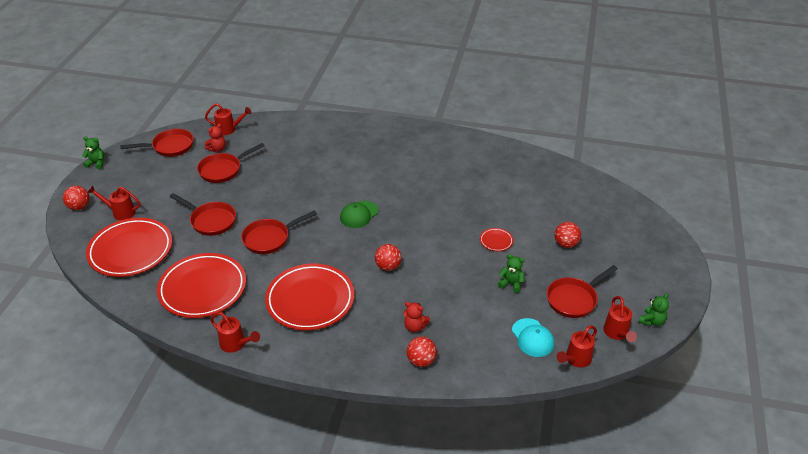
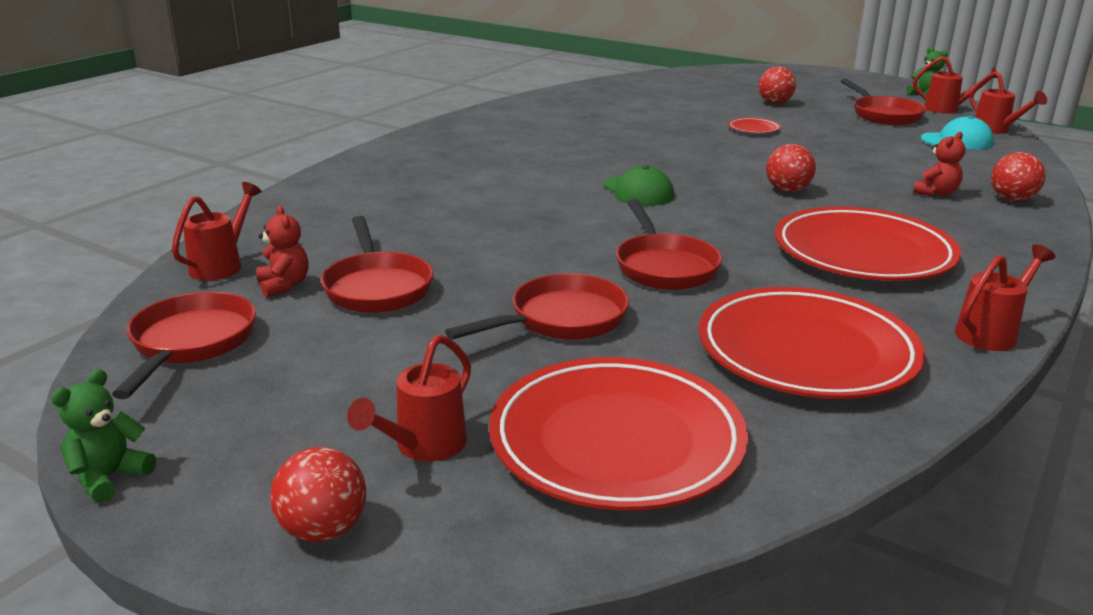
camera: 70 degrees left, 15 degrees down
green teddy bear [498,254,525,293] -> none

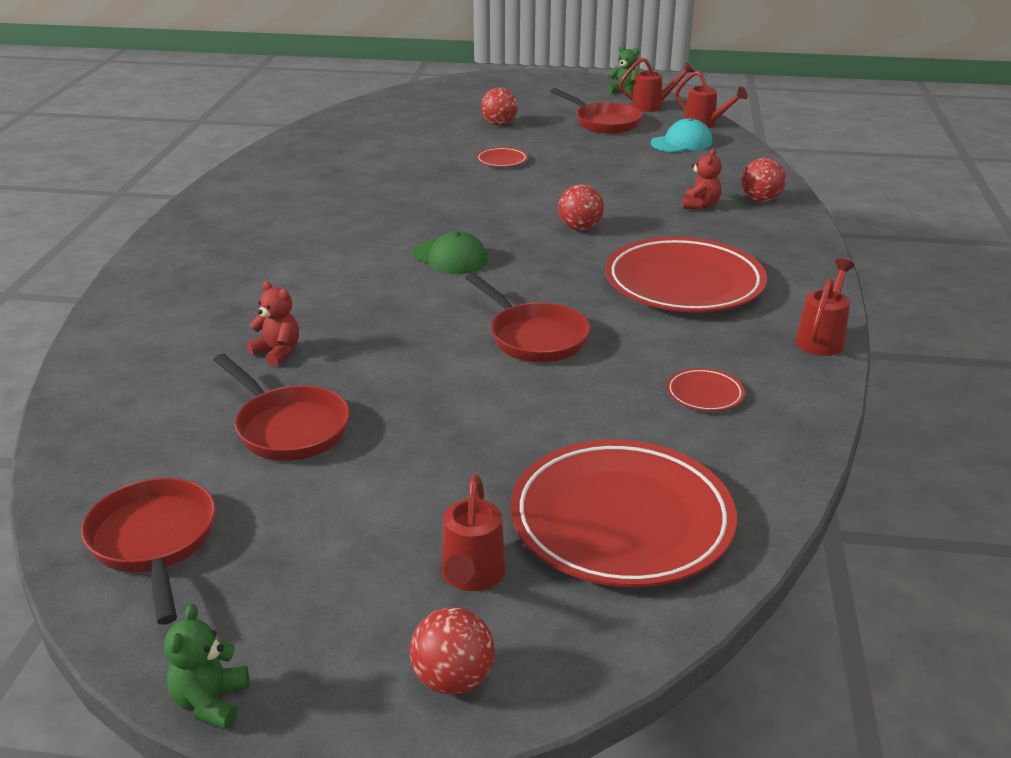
camera: 25 degrees left, 5 degrees up
red watering can [172,182,262,281] -> none
red teddy bear [256,206,308,297] -> red teddy bear moved to [247,281,299,366]
red pan [445,274,629,340] -> none
red plate [698,287,925,399] -> red plate [666,368,745,411], size x0.41

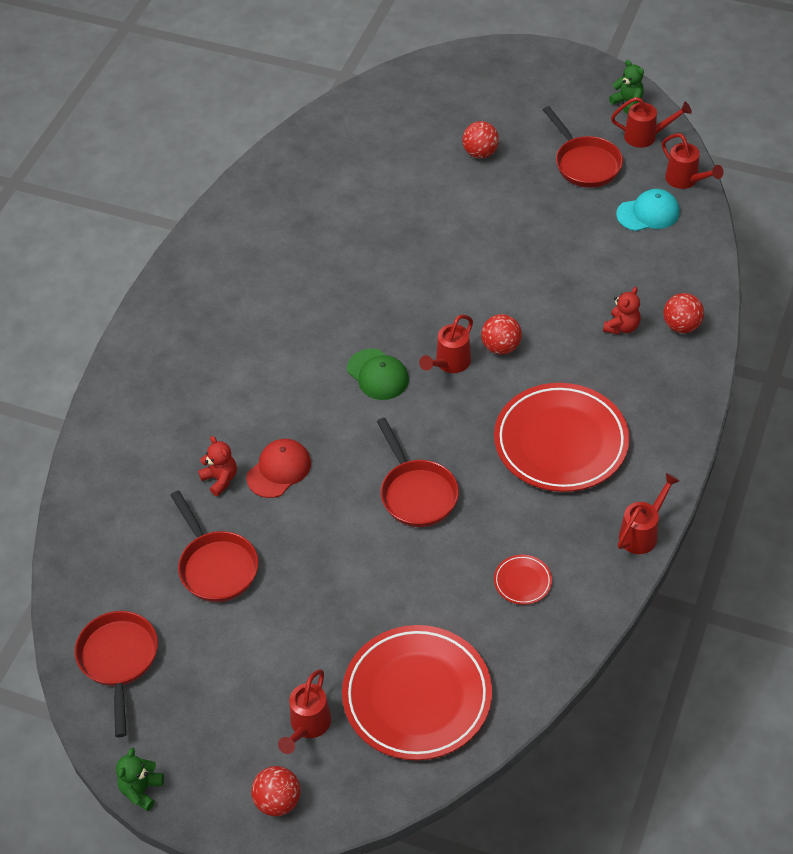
camera: 15 degrees right, 20 degrees up
red plate [476,147,528,167] -> none
none -> red cap [246,439,311,498]
none -> red watering can [419,315,473,373]

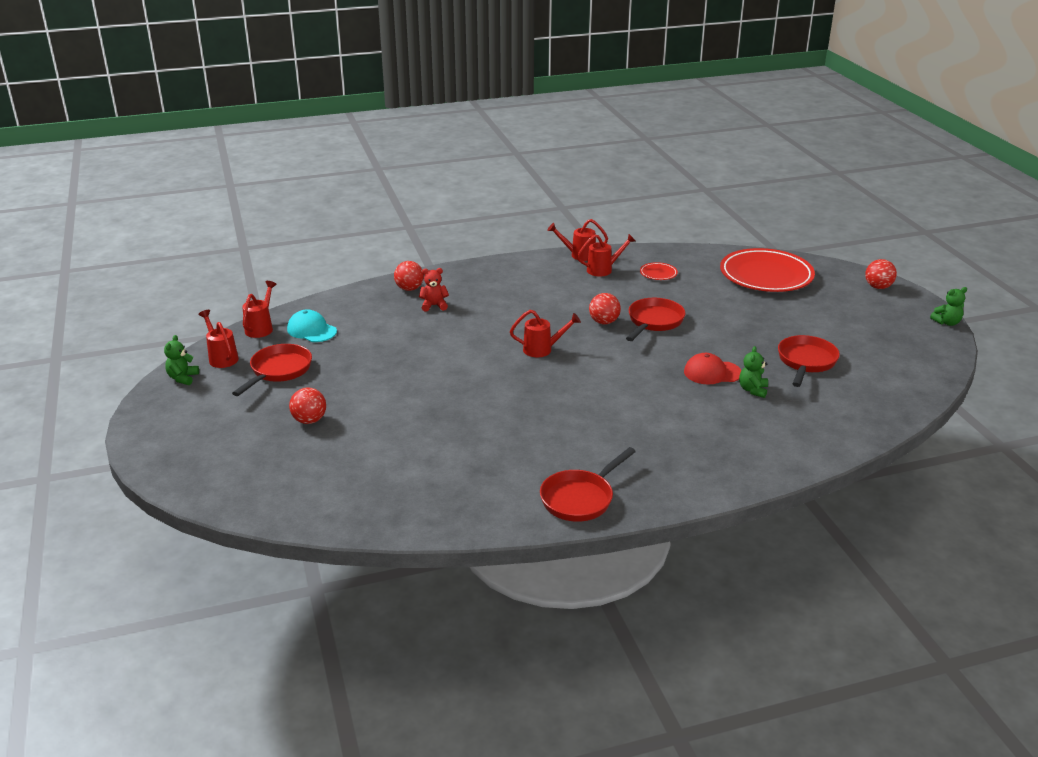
camera: 130 degrees left, 20 degrees down
red pan [75,611,158,737] -> red pan moved to [540,447,636,522]
red teddy bear [198,436,237,496] -> green teddy bear [739,346,768,398]
red watering can [278,669,331,754] -> red watering can moved to [577,234,635,276]
green cap [347,349,409,400] -> none
red ball [481,314,522,355] -> red ball moved to [589,293,621,324]
red plate [494,383,629,492] -> none

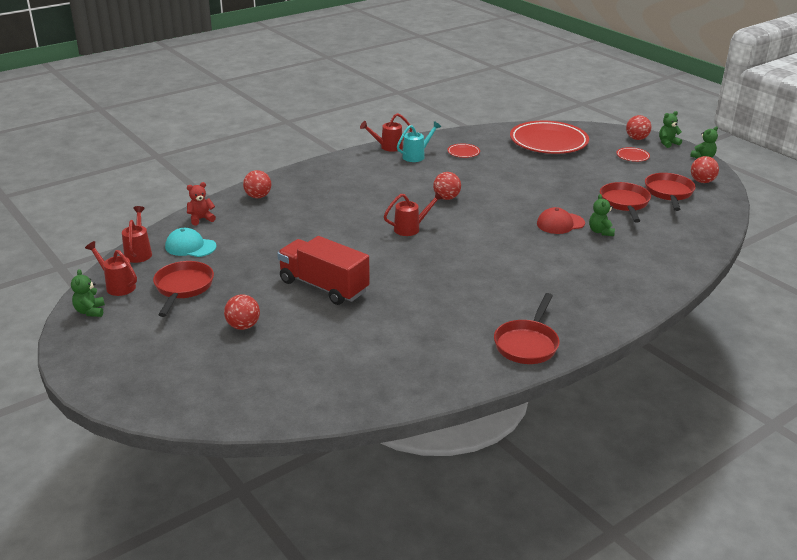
camera: 20 degrees left, 0 degrees up
red teddy bear [419,268,449,312] -> red teddy bear moved to [187,182,216,226]
red watering can [577,234,635,276] -> turquoise watering can [397,121,441,162]
red pan [626,298,686,341] -> red pan moved to [645,173,696,211]
none -> red truck [277,236,370,305]
none -> red plate [616,147,650,162]
none -> green teddy bear [659,111,682,148]
none -> red ball [691,156,719,183]

